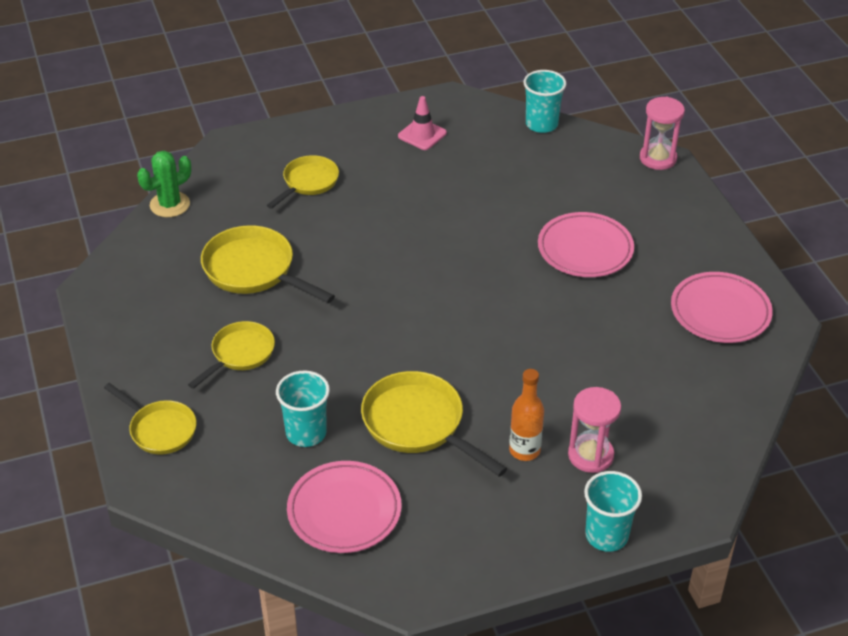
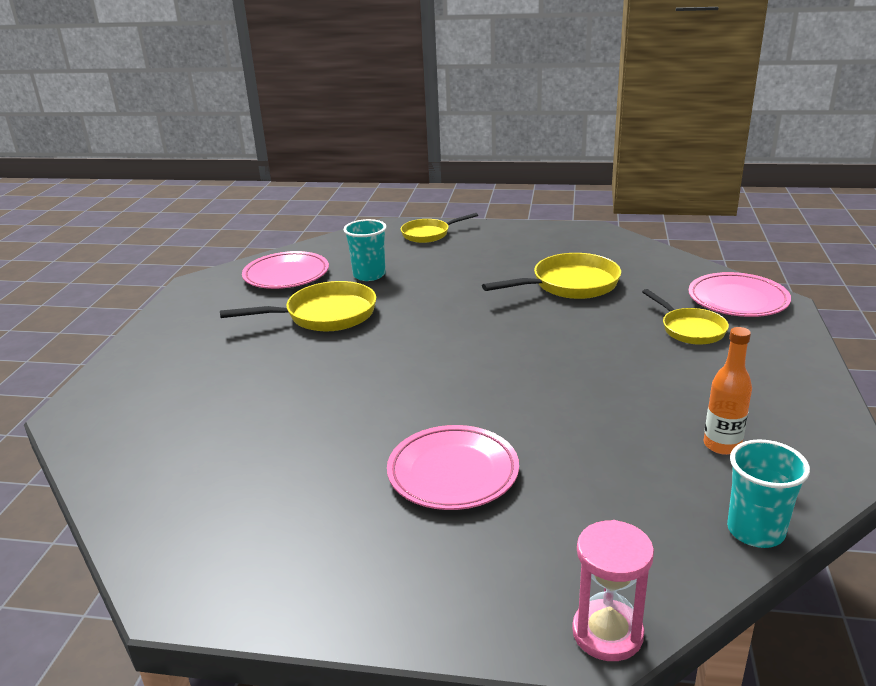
camera: 120 degrees right, 15 degrees down
green cactus [137,151,191,217] -> none
yellow pan [188,321,275,389] -> none
pink traffic cone [398,96,447,150] -> none
orange bottle [509,369,544,461] -> orange bottle moved to [704,327,752,455]
pink hourglass [568,387,621,473] -> none
turquoise cup [584,471,642,552] -> none
pink plate [671,272,773,343] -> pink plate moved to [689,272,791,317]

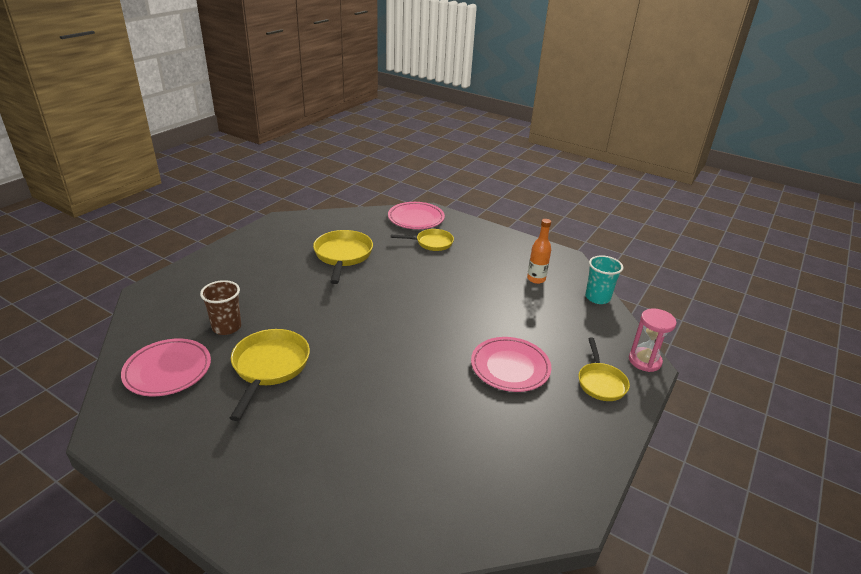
camera: 70 degrees left, 5 degrees up
turquoise cup [344,219,386,281] -> brown cup [200,280,241,335]
yellow pan [401,213,478,243] -> yellow pan moved to [579,337,630,401]

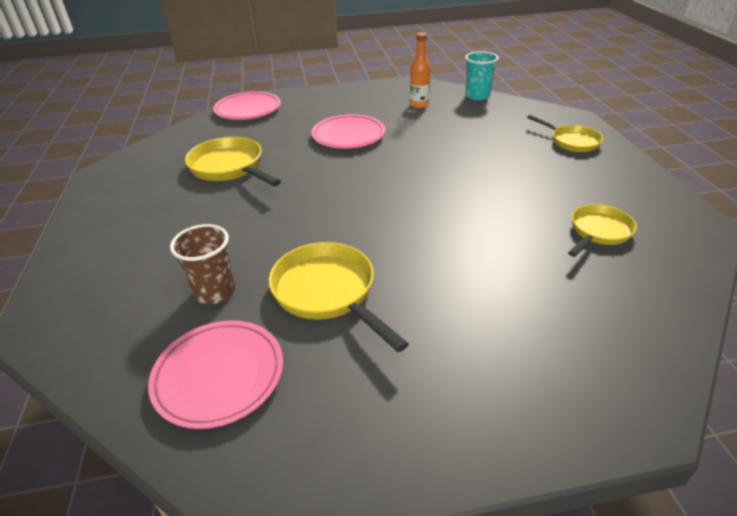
camera: 40 degrees left, 5 degrees up
yellow pan [391,229,454,251] -> yellow pan moved to [568,204,637,257]
pink plate [471,337,551,392] -> pink plate moved to [312,114,385,149]
pink hourglass [629,308,676,372] -> none

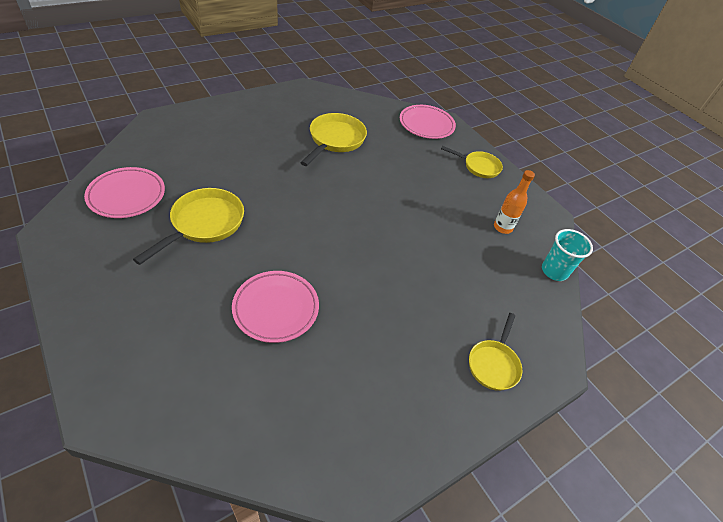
camera: 60 degrees right, 10 degrees up
brown cup [170,224,235,305] -> none
pink plate [312,114,385,149] -> pink plate moved to [232,271,319,343]
yellow pan [568,204,637,257] -> yellow pan moved to [441,146,503,178]

